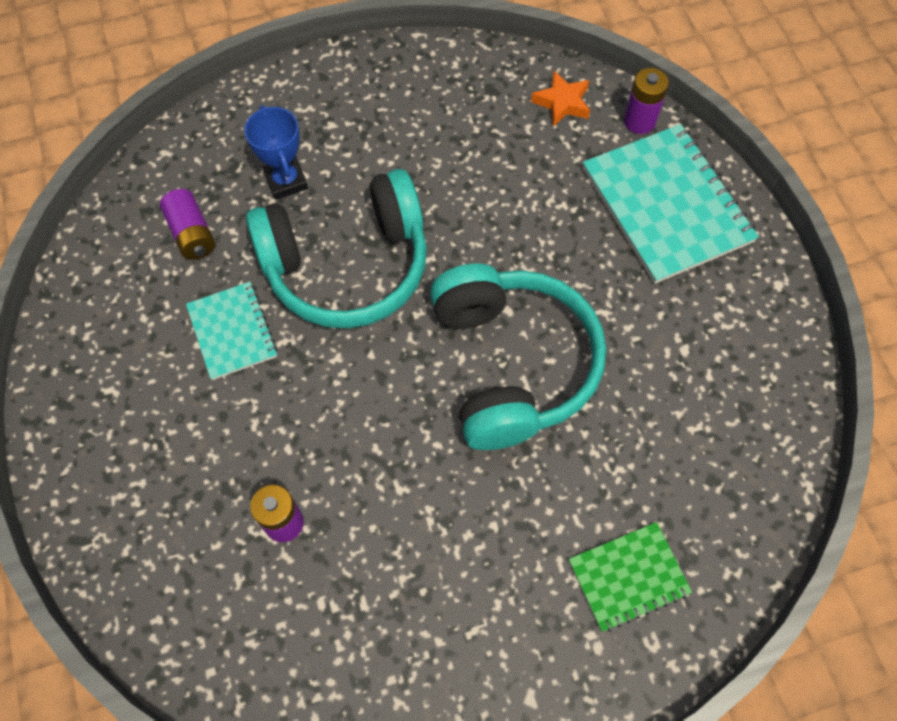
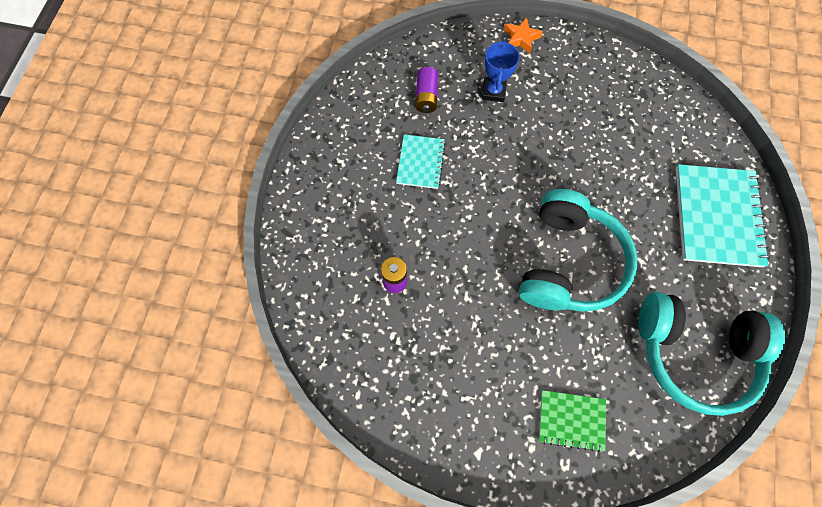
camera: 30 degrees right, 5 degrees up
turquoise headphones [246,169,427,329] -> turquoise headphones moved to [638,292,785,416]
orange star [531,71,590,127] -> orange star moved to [504,17,543,54]
purple battery [624,68,669,134] -> none

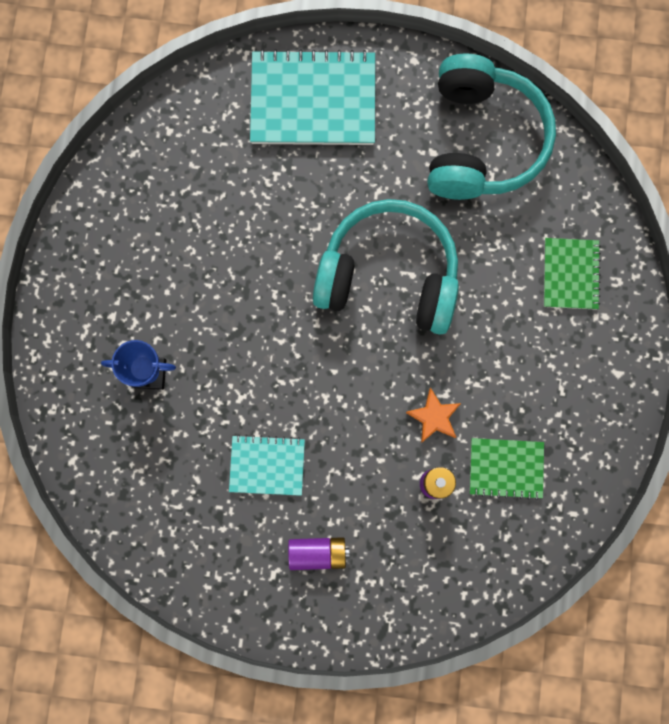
camera: 95 degrees left, 10 degrees up
purple battery [415,67,438,113] -> purple battery moved to [288,537,350,570]
orange star [504,17,543,54] -> orange star moved to [406,388,461,443]
none -> green notebook [470,438,544,500]

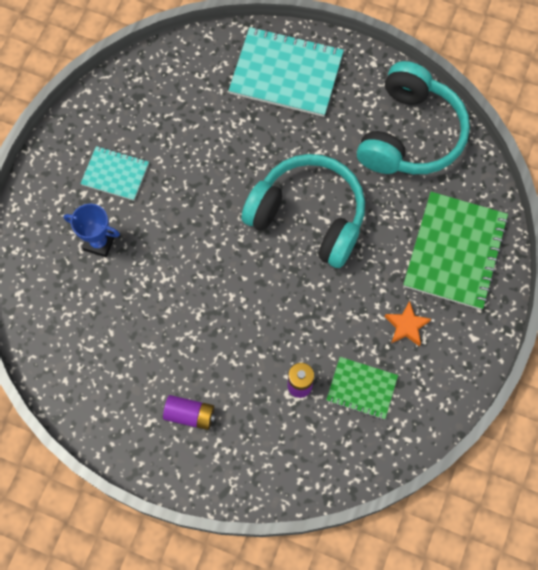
camera: 15 degrees right, 10 degrees down
turquoise notebook [229,434,305,496] -> turquoise notebook moved to [80,146,149,201]
orange star [406,388,461,443] -> orange star moved to [385,301,431,347]
green notebook [544,238,601,310] -> green notebook [403,192,509,310], size x1.80

